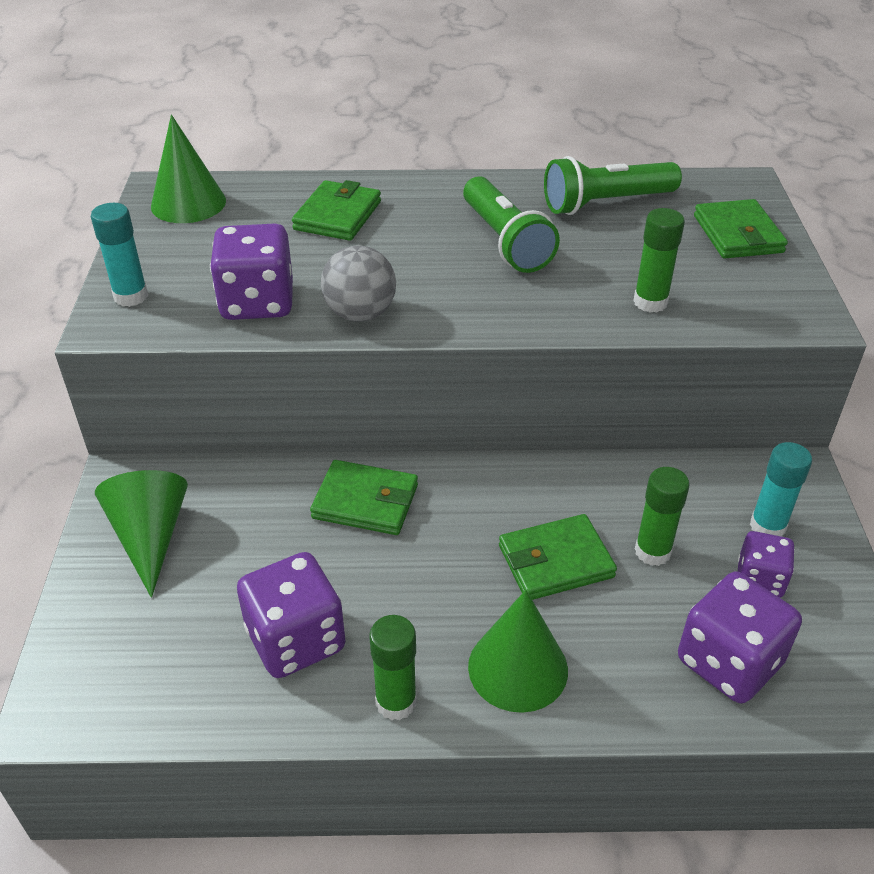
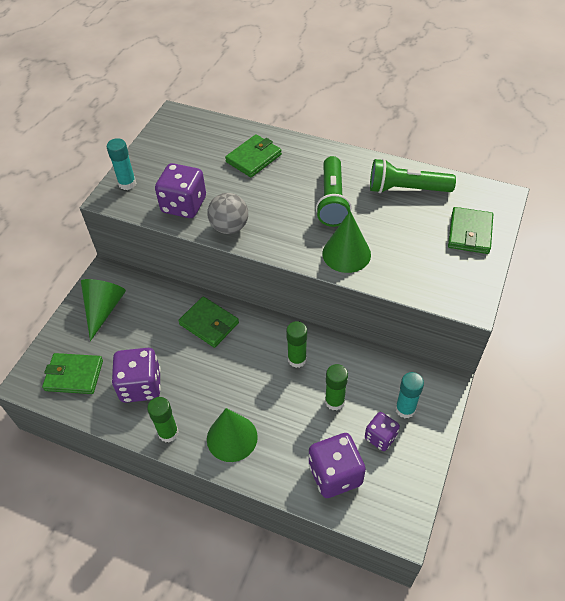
camera: 25 degrees right, 10 degrees up
green cone [151,115,226,223] -> green cone moved to [322,211,371,273]
green wallet [499,514,617,600] -> green wallet moved to [42,353,103,394]
green glue stick [633,208,685,313] -> green glue stick moved to [286,321,307,368]

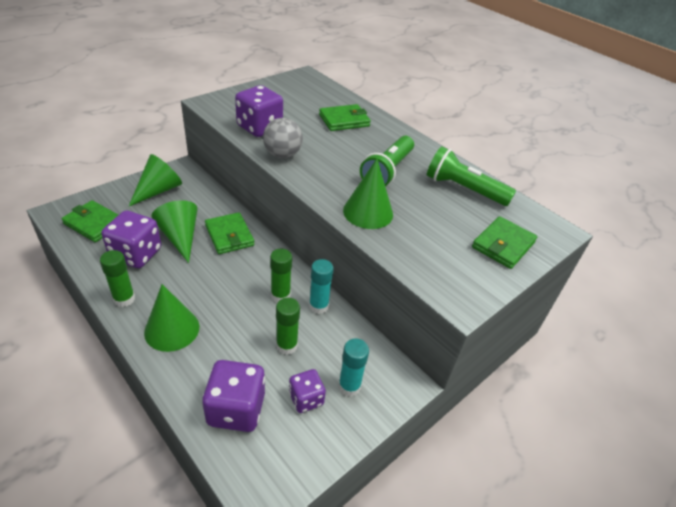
camera: 20 degrees right, 10 degrees down
turquoise glue stick [107,138,136,190] -> turquoise glue stick moved to [309,259,334,314]
none -> green cone [151,200,198,263]

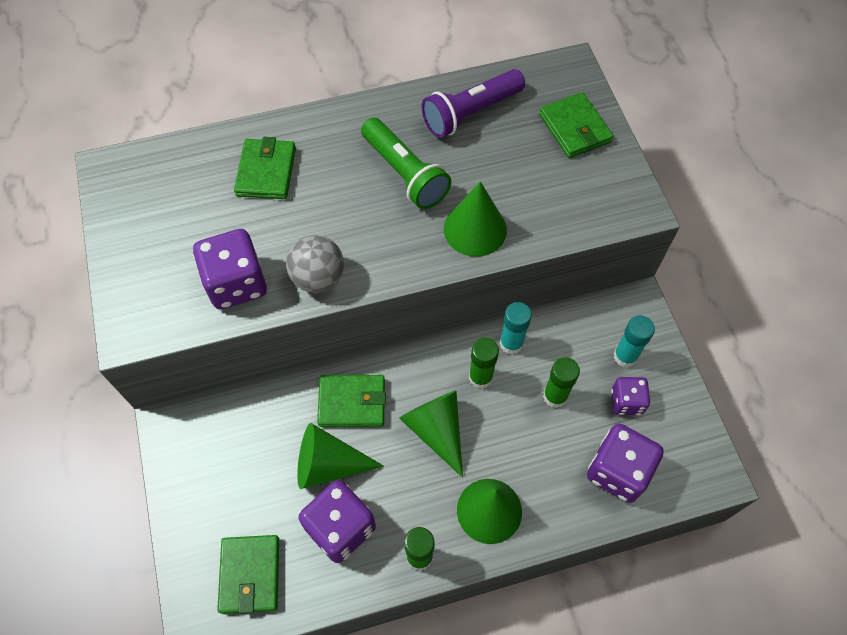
camera: 60 degrees left, 20 degrees up
green wallet [61,200,118,242] -> green wallet turned 60 degrees counterclockwise [217,535,279,614]
green cone [128,154,182,207] -> green cone moved to [399,391,463,478]
green flashlight [427,146,516,206] -> purple flashlight [422,69,525,138]

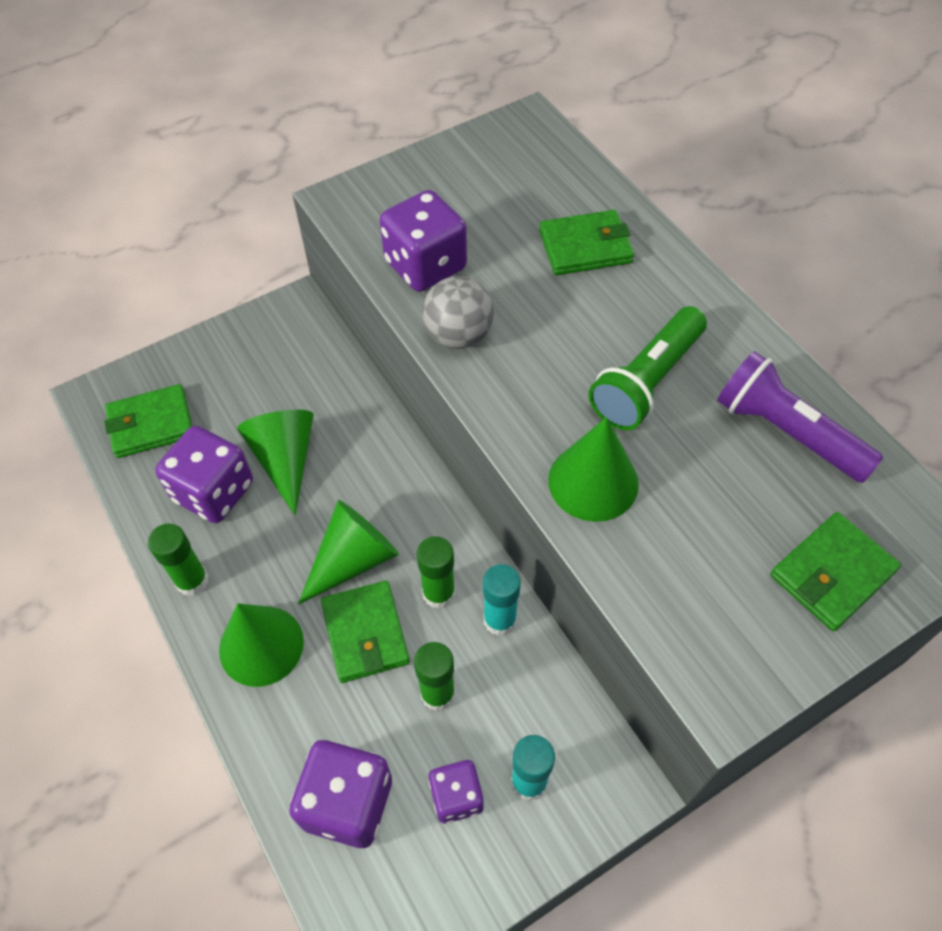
camera: 75 degrees right, 5 degrees down
green wallet [317,375,386,427] -> green wallet moved to [321,581,410,683]

